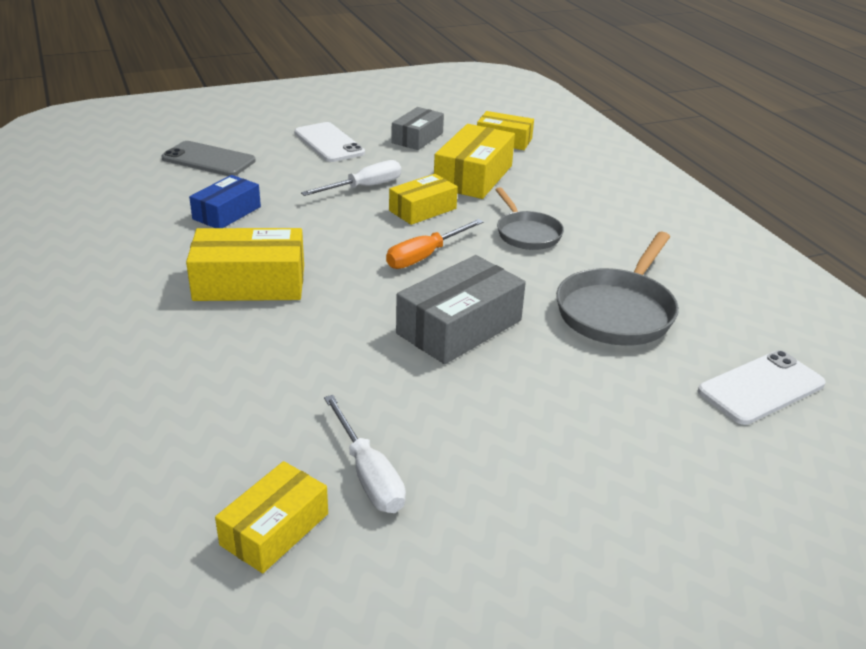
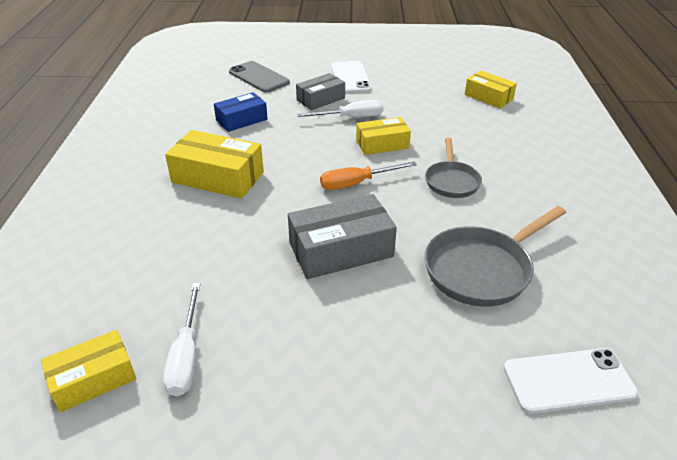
camera: 25 degrees right, 5 degrees up
grey box [392,107,444,150] -> grey box moved to [296,73,345,110]
yellow box [434,124,515,199] -> none

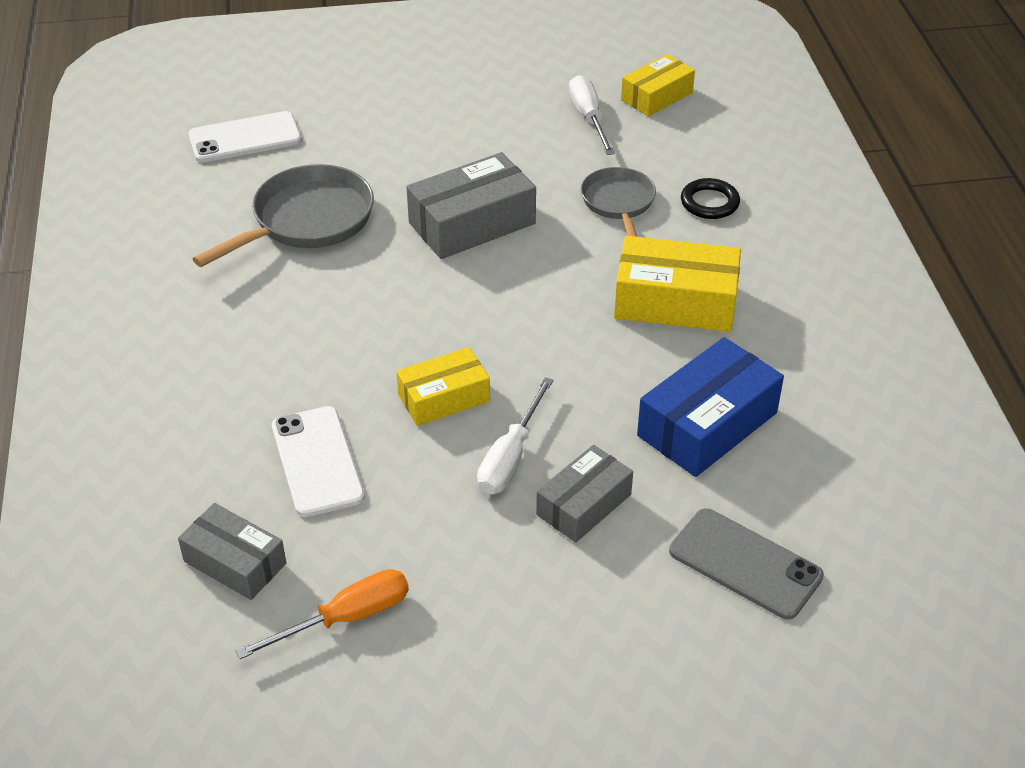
camera: 170 degrees right, 5 degrees up
blue box [214,92,268,132] -> blue box [637,337,784,477], size x1.55
white screwdriver [297,100,384,117] -> white screwdriver turned 45 degrees counterclockwise [477,377,553,495]
orange screwdriver [320,162,417,190] -> orange screwdriver moved to [236,569,409,659]
white phone [331,61,372,93] -> white phone moved to [272,406,365,517]
grey pan [425,138,482,198] -> grey pan moved to [581,167,656,237]
yellow box [465,71,517,108] -> grey box [178,503,286,600]
none -> black ring [681,178,740,219]

